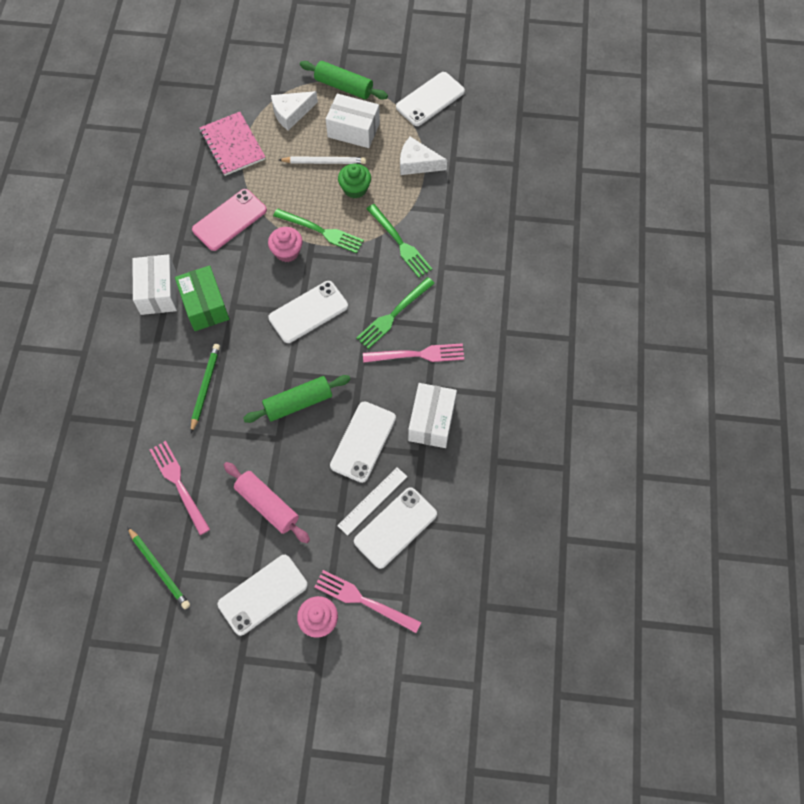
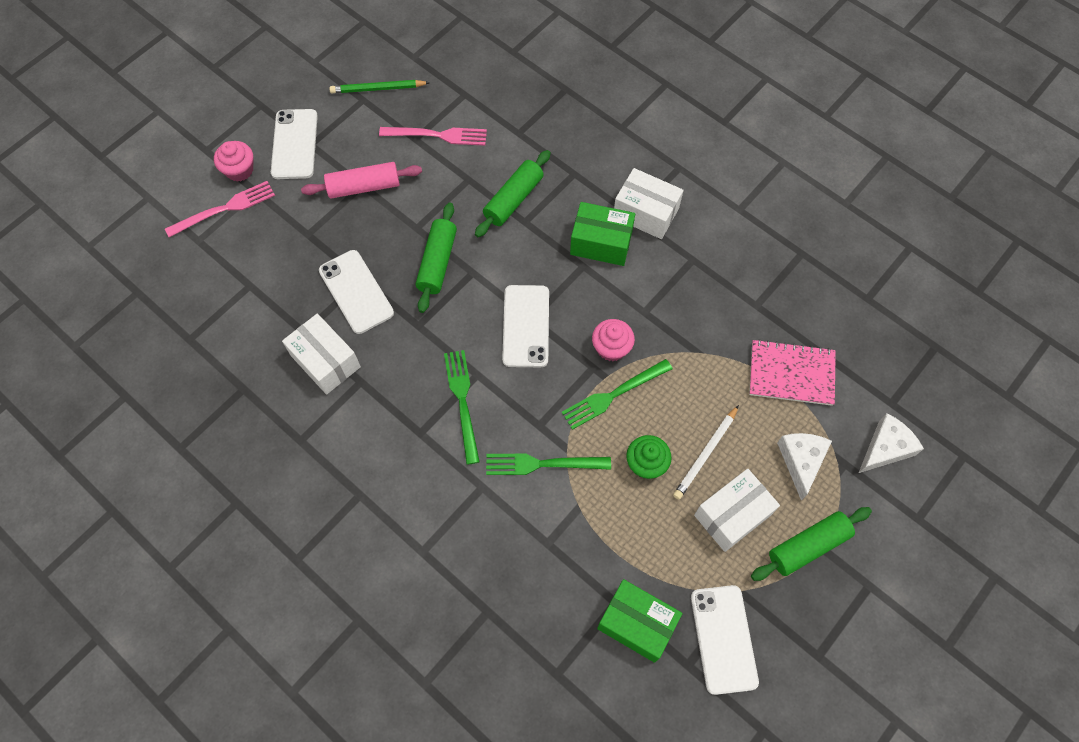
camera: 125 degrees right, 0 degrees up
green pencil [191,344,220,433] -> green rolling pin [475,150,551,237]
pink phone [192,189,267,251] -> none
white ruler [337,467,407,536] -> none
white phone [354,487,437,569] -> none
pink fork [363,343,464,363] -> none
white cheese [400,137,447,175] -> white cheese moved to [859,413,924,473]
none -> green box [597,579,682,663]

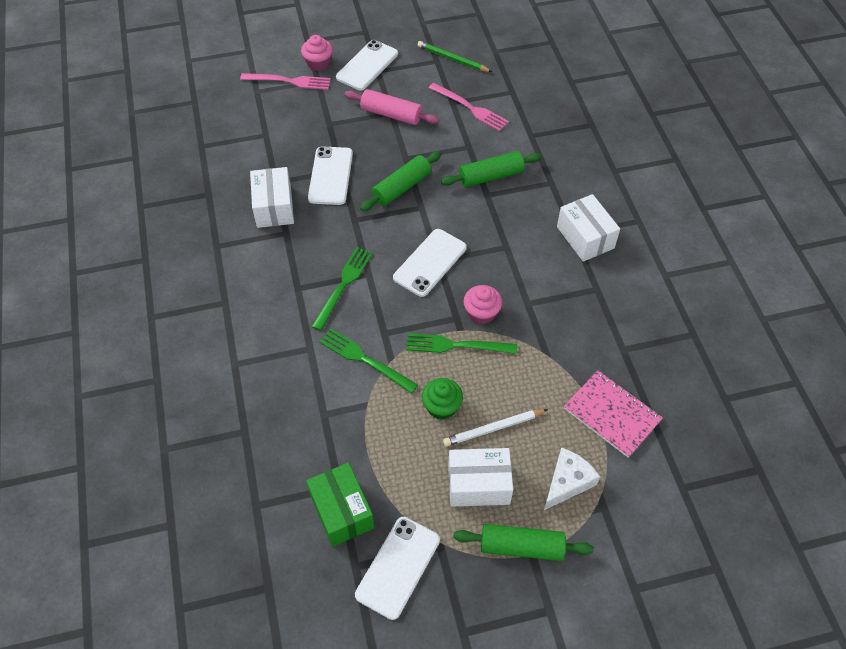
camera: 35 degrees right, 10 degrees down
green box [570,202,635,266] -> none
white cheese [859,413,924,473] -> none

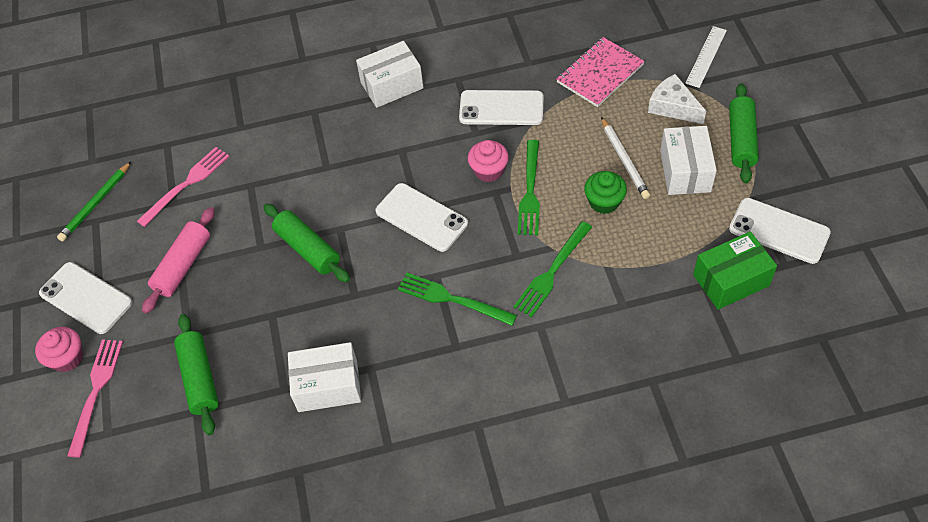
camera: 85 degrees left, 0 degrees up
white phone [308,146,353,205] -> white phone moved to [459,90,544,125]
green rolling pin [441,151,542,187] -> green rolling pin moved to [174,314,219,435]
none -> white ruler [685,26,727,88]

